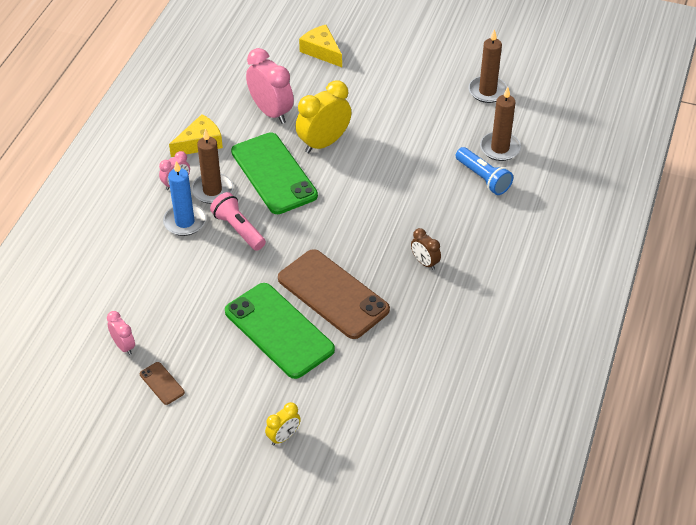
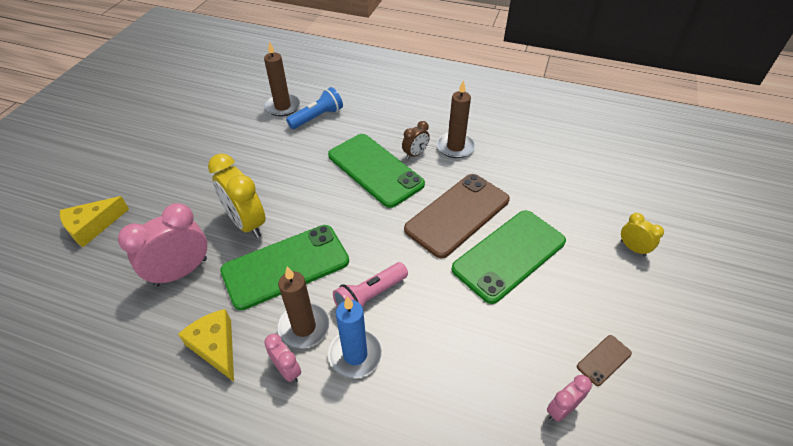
camera: 90 degrees left, 0 degrees up
brown candle [468,29,507,103] -> brown candle moved to [437,80,475,158]
none -> green phone [328,134,425,208]

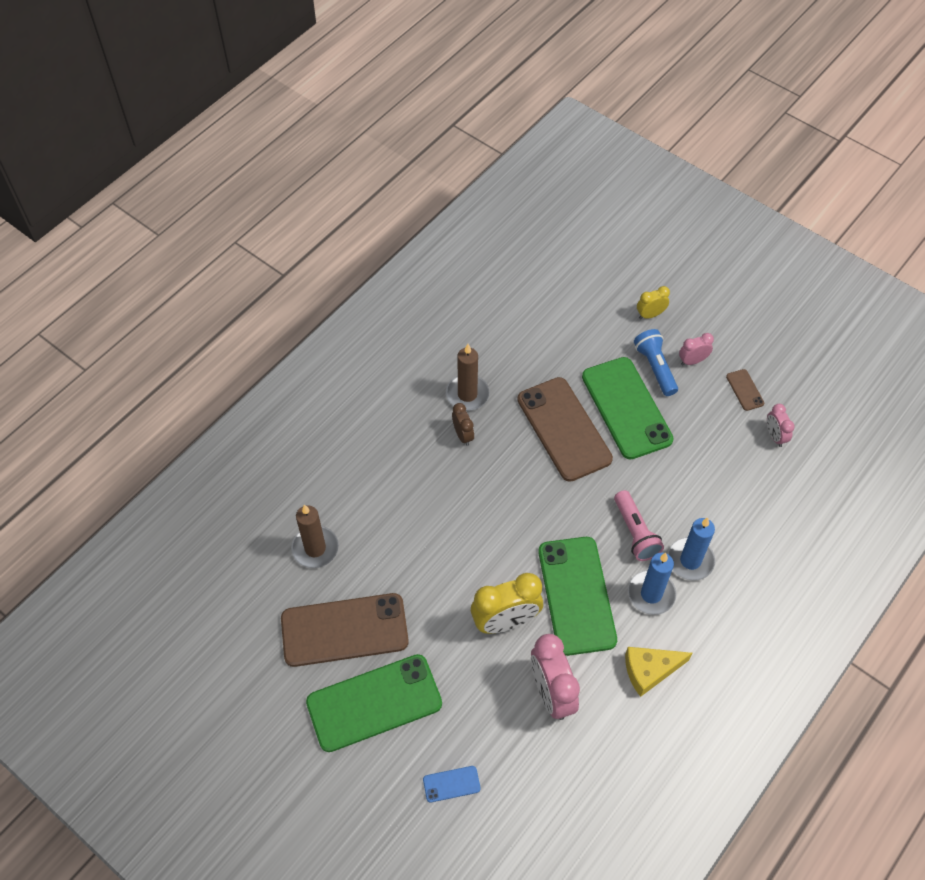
camera: 70 degrees left, 10 degrees up
yellow cheese [60,196,129,247] -> blue phone [423,766,481,802]
pink clock [264,334,301,383] -> pink clock moved to [679,333,714,365]
brown candle [277,266,330,349] -> blue candle [628,553,676,615]
blue flashlight [286,87,343,129] -> blue flashlight moved to [634,329,678,396]
green phone [328,134,425,208] -> green phone moved to [306,654,442,752]
none -> brown phone [281,593,409,667]

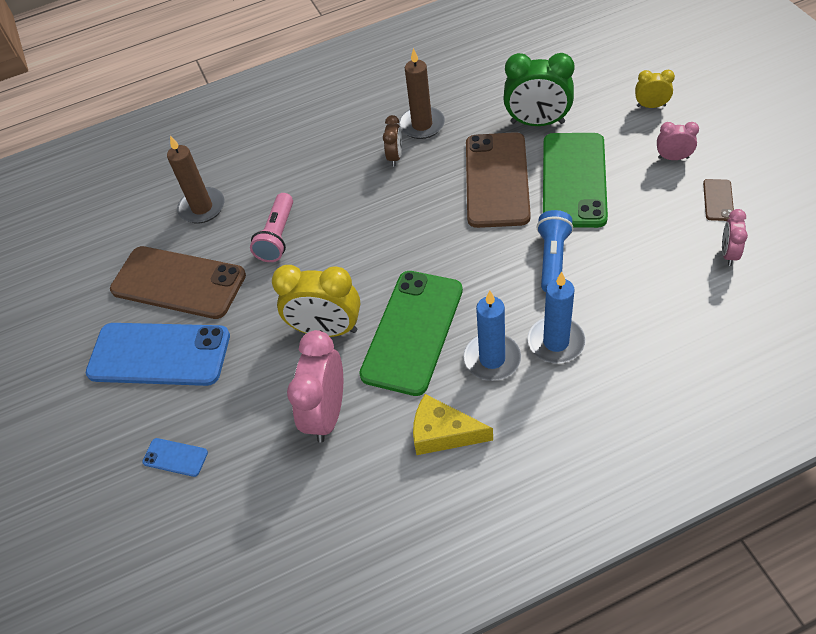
camera: 35 degrees right, 5 degrees down
green phone [306,654,442,752] -> blue phone [86,323,230,386]
pink flashlight [614,490,664,561] -> pink flashlight moved to [250,193,293,262]
blue flashlight [634,329,678,396] -> blue flashlight moved to [537,210,574,292]
none -> green clock [503,53,575,126]

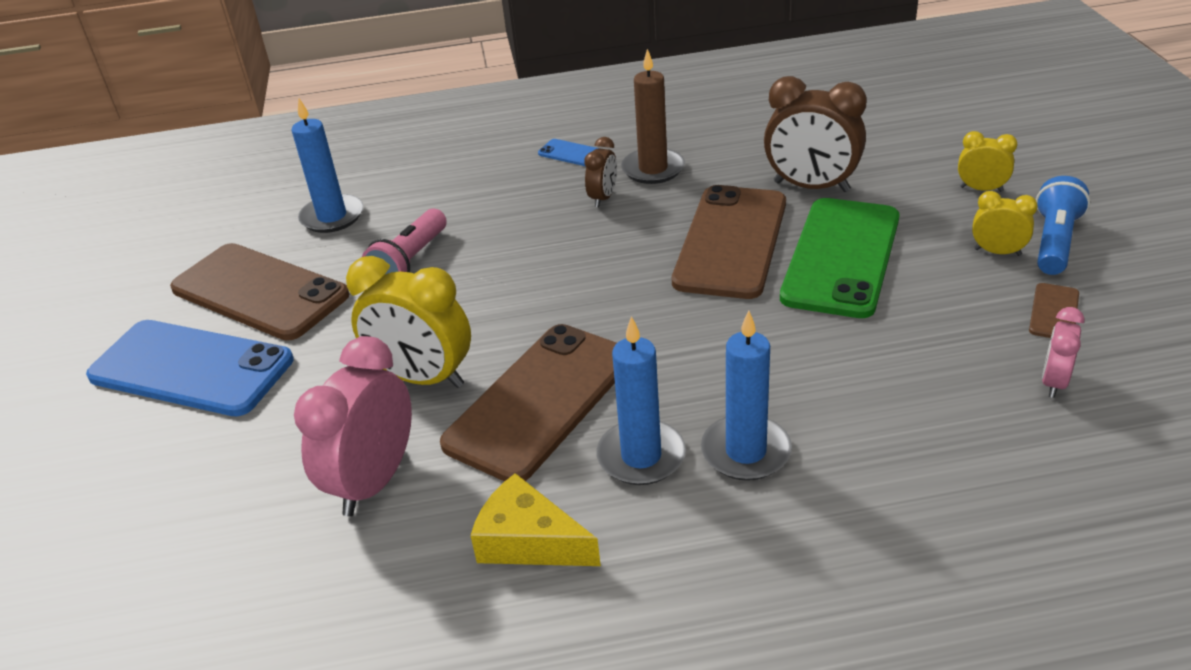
camera: 10 degrees right, 15 degrees down
blue phone [142,438,208,477] -> blue phone moved to [538,139,598,166]
brown candle [167,136,224,223] -> blue candle [292,98,363,233]
green phone [359,271,463,396] -> brown phone [440,324,617,482]
green clock [503,53,575,126] -> brown clock [764,76,867,192]
blue flashlight [537,210,574,292] -> blue flashlight moved to [1036,176,1090,275]
pink clock [657,122,699,160] -> yellow clock [972,191,1038,256]

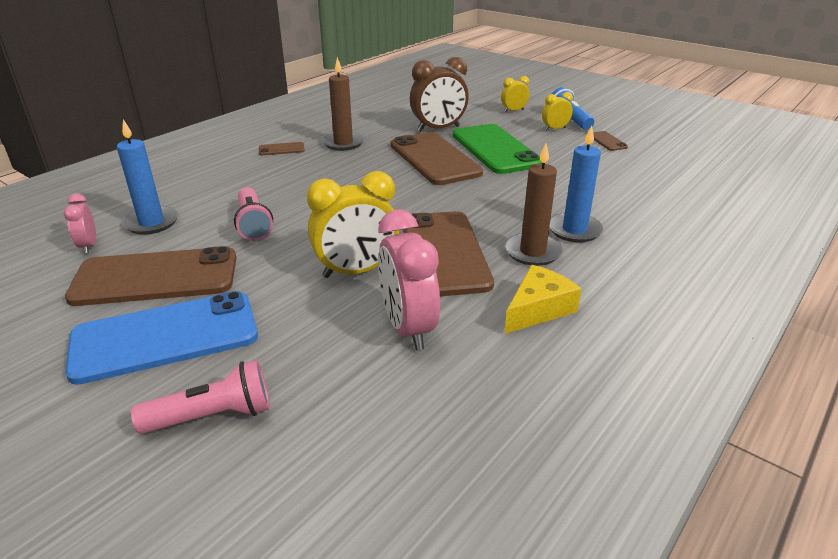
camera: 45 degrees left, 5 degrees down
yellow cheese [470,473,601,566] -> yellow cheese turned 150 degrees clockwise [504,265,582,334]
blue phone [538,139,598,166] -> brown phone [259,142,305,155]
brown clock [584,137,617,207] -> none
blue candle [596,316,686,485] -> brown candle [505,144,563,266]
pink clock [1042,307,1084,398] -> pink clock moved to [64,194,96,254]
none -> pink flashlight [131,360,270,434]

